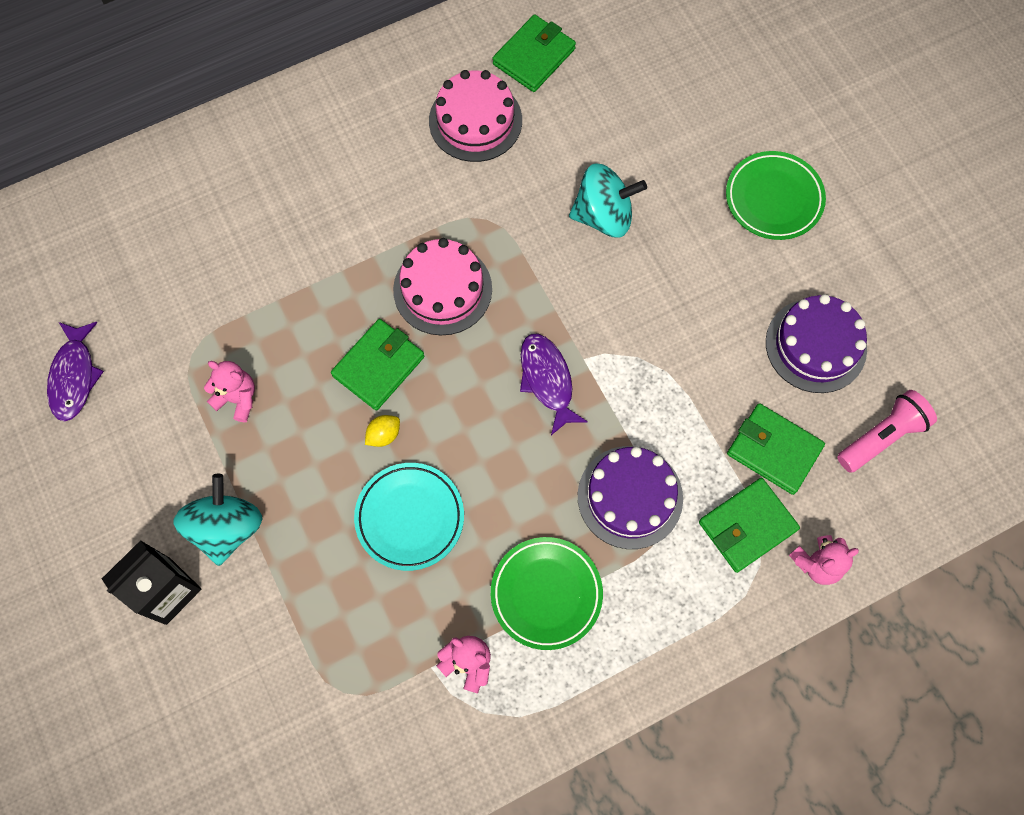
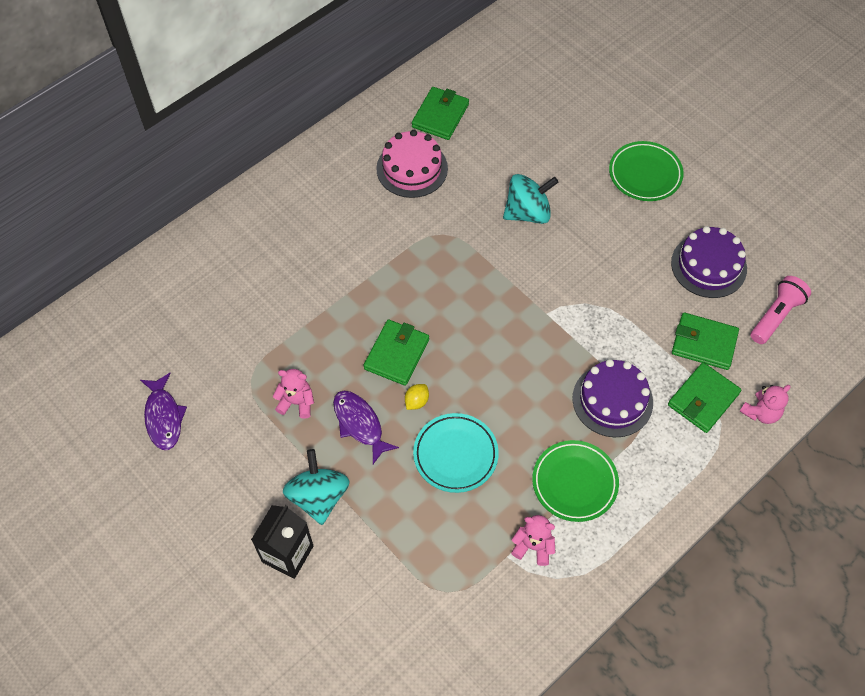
camera: 15 degrees left, 10 degrees down
pink cake [393,238,492,335] -> none
purple fish [520,334,588,435] -> purple fish moved to [333,391,399,464]

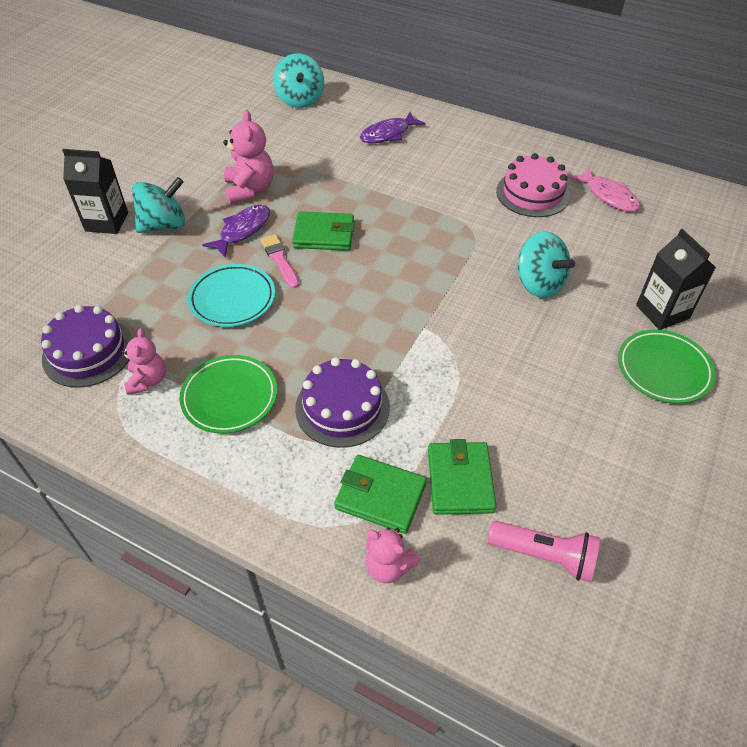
camera: 70 degrees right, 10 degrees down
purple fish [140,373,187,450] -> purple fish moved to [360,112,425,144]
pink teddy bear [273,369,314,419] -> pink teddy bear [223,110,274,204], size x1.56
yellow lemon [405,384,429,410] -> pink brush [260,234,299,288]
green wallet [412,87,469,140] -> pink fish [570,167,640,212]
purple cake [671,226,747,298] -> purple cake moved to [41,305,133,388]
none -> turquoise spinning top [273,54,324,108]
none -> black carton [636,229,716,330]

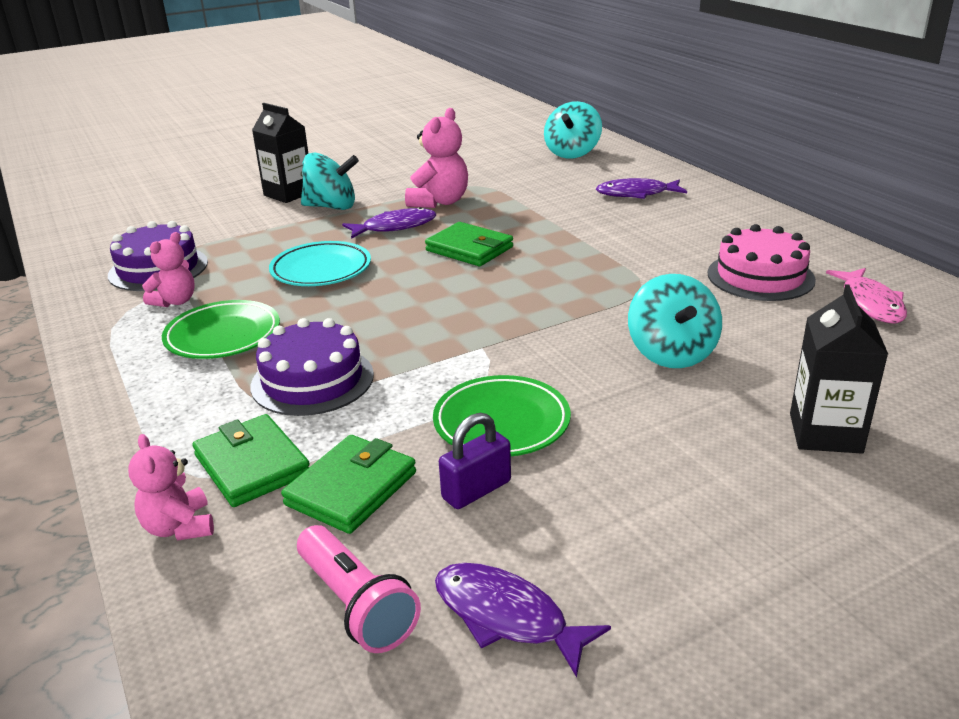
camera: 35 degrees right, 20 degrees down
pink brush [260,234,299,288] -> none
green plate [618,329,716,404] -> green plate moved to [433,375,571,456]
none -> purple fish [435,563,611,677]
none -> purple padlock [439,413,511,509]

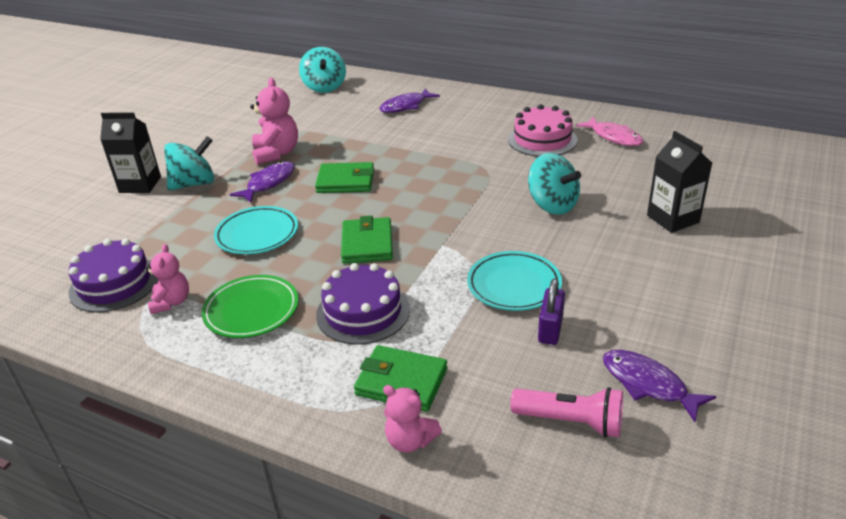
camera: 35 degrees left, 5 degrees up
green wallet [281,435,416,534] -> green wallet moved to [341,216,393,264]
green plate [433,375,571,456] -> turquoise plate [467,251,562,311]
purple fish [435,563,611,677] -> purple fish turned 45 degrees clockwise [603,350,717,422]

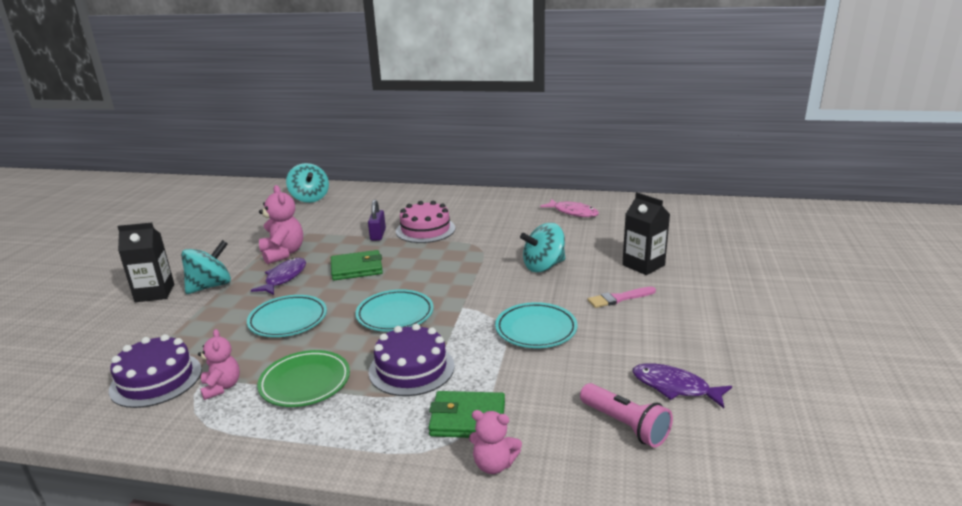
camera: 15 degrees left, 10 degrees down
green wallet [341,216,393,264] -> turquoise plate [355,289,434,332]
purple fish [379,88,440,113] -> none
pink cake [508,104,578,157] -> pink cake moved to [396,201,455,243]
pink flashlight [510,387,623,438] -> pink flashlight turned 45 degrees clockwise [580,383,673,447]
turquoise spinning top [528,153,581,215] -> turquoise spinning top turned 120 degrees clockwise [520,223,565,272]
purple padlock [538,278,565,345] -> purple padlock moved to [368,200,386,241]
none -> pink brush [588,286,656,308]

